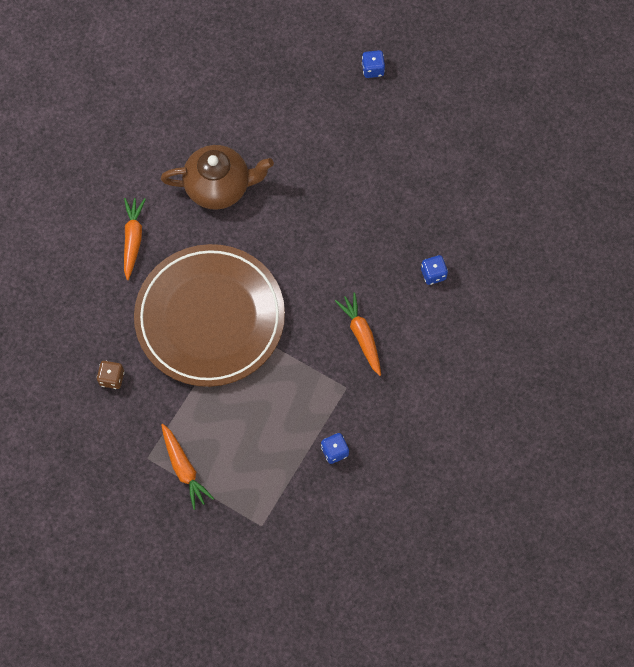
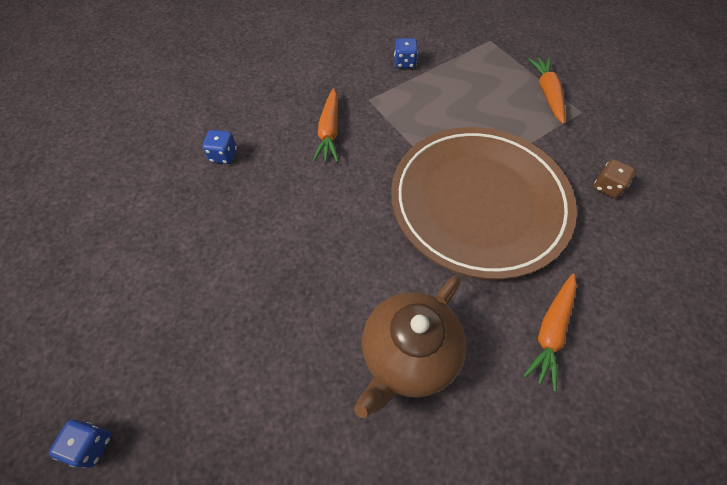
camera: 155 degrees left, 10 degrees down
brown teapot [161,145,274,210] -> brown teapot turned 75 degrees counterclockwise [354,275,466,418]

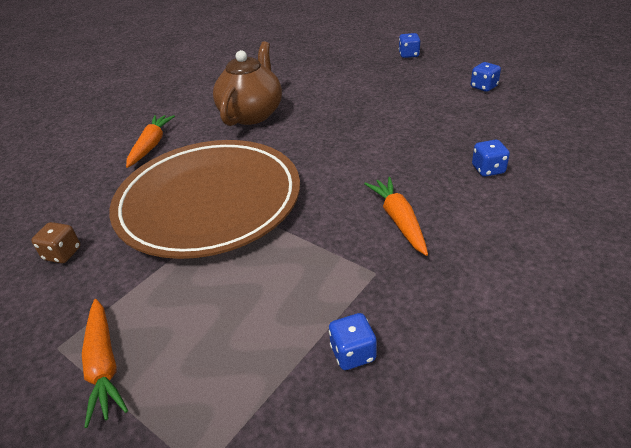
camera: 165 degrees right, 20 degrees down
none -> blue dice [471,62,501,92]

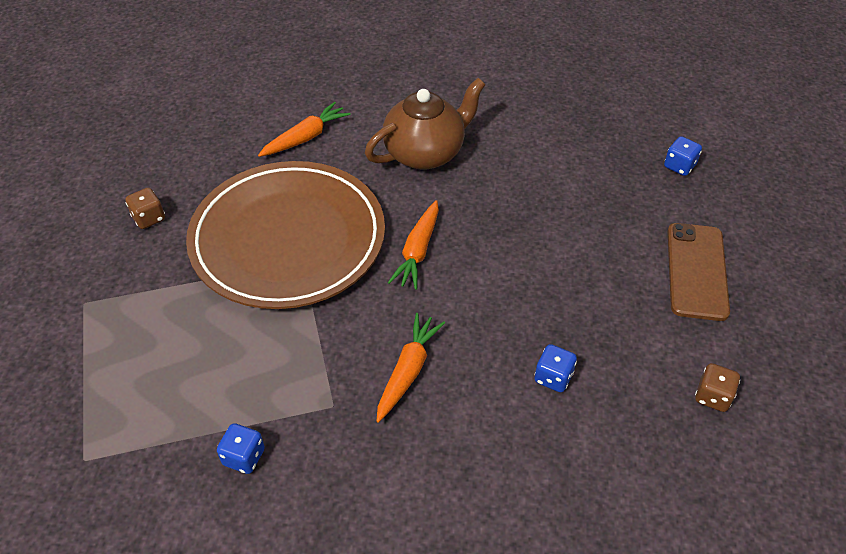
camera: 35 degrees right, 10 degrees up
orange carrot [82,299,128,428] -> orange carrot moved to [388,200,439,290]
blue dice [471,62,501,92] -> brown phone [667,223,730,321]
none -> brown dice [695,363,740,412]

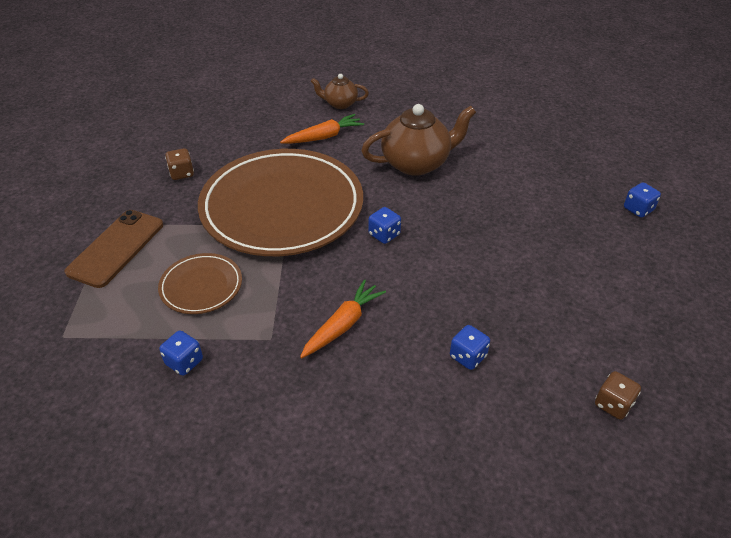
camera: 15 degrees right, 5 degrees down
orange carrot [388,200,439,290] -> blue dice [369,207,401,244]
brown phone [667,223,730,321] -> brown phone moved to [64,210,163,288]
none -> brown plate [158,253,242,314]
none -> brown teapot [311,74,369,109]

